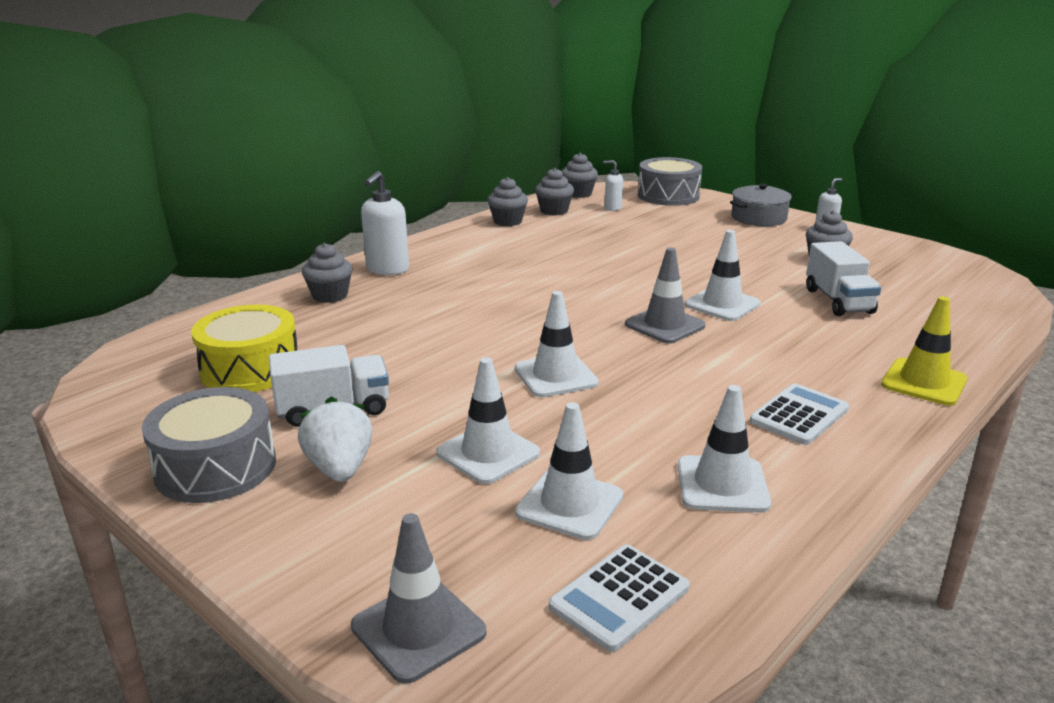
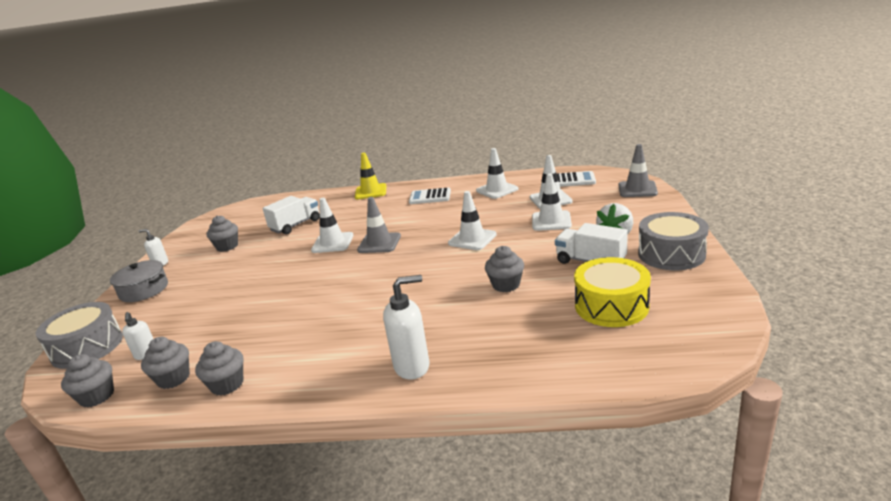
camera: 125 degrees left, 0 degrees up
grey cupcake [302,243,353,303] -> grey cupcake moved to [485,246,524,292]

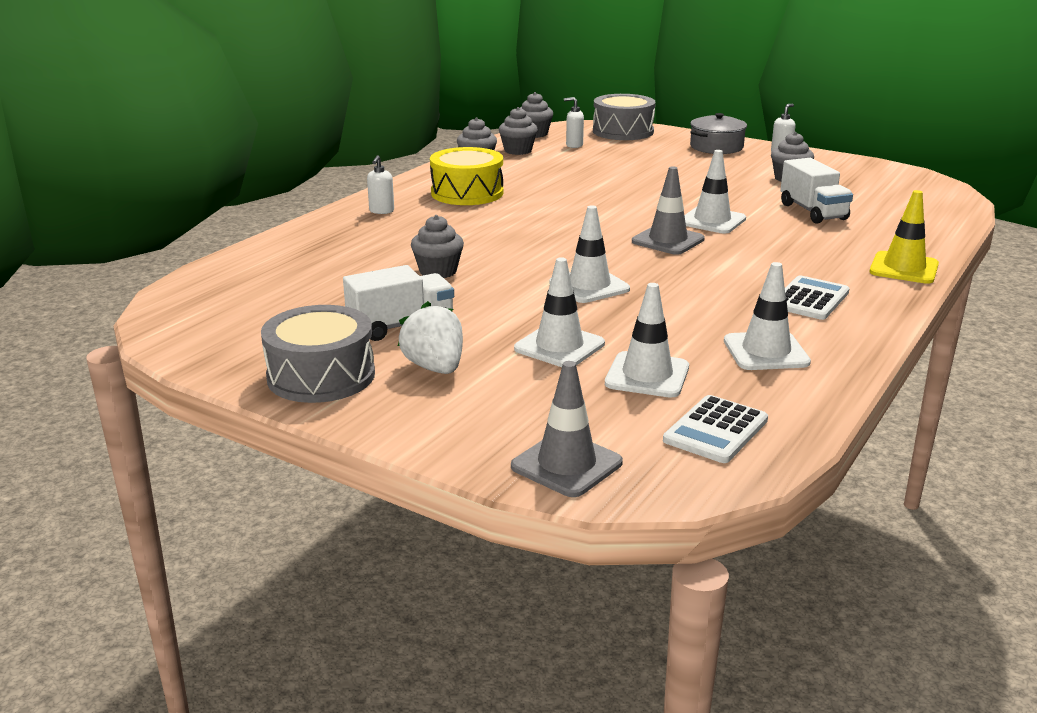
camera: 115 degrees right, 0 degrees up
white soap dispenser [383,275,429,380] -> white soap dispenser [367,155,394,214], size x0.58
yellow drum [574,257,651,327] -> yellow drum moved to [430,147,504,205]

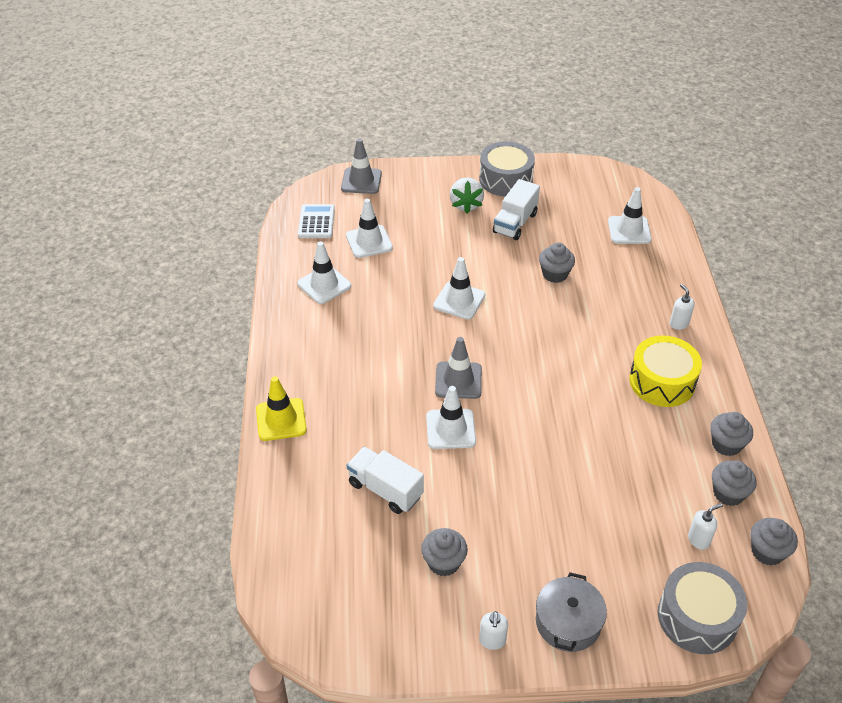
camera: 145 degrees right, 20 degrees up
white strawberry [398,301,463,374] -> white strawberry turned 60 degrees clockwise [450,177,484,214]
white traffic cone [514,257,605,367] -> white traffic cone moved to [608,187,652,244]
white calculator [785,275,850,320] -> none

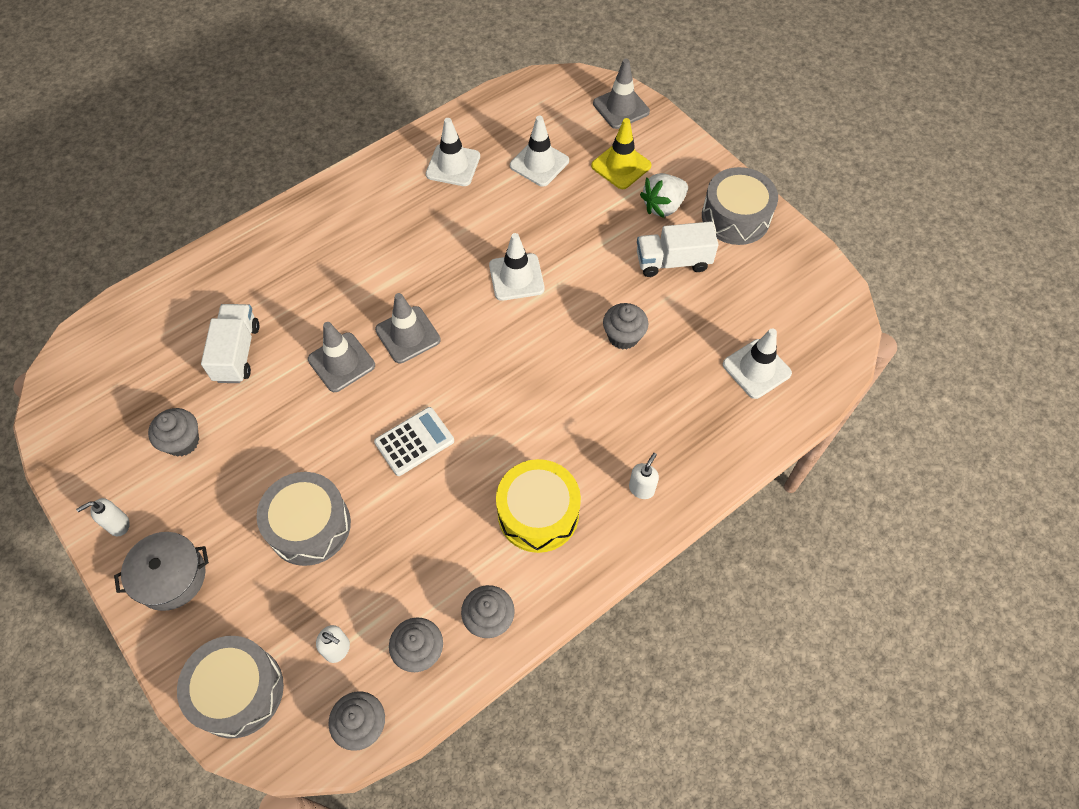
camera: 55 degrees right, 15 degrees up
yellow traffic cone [256,376,307,441] -> yellow traffic cone moved to [591,118,652,189]
white calculator [298,204,335,238] -> white calculator moved to [374,407,454,476]
white traffic cone [426,386,476,449] -> grey traffic cone [308,322,375,392]
none -> grey drum [256,472,351,566]

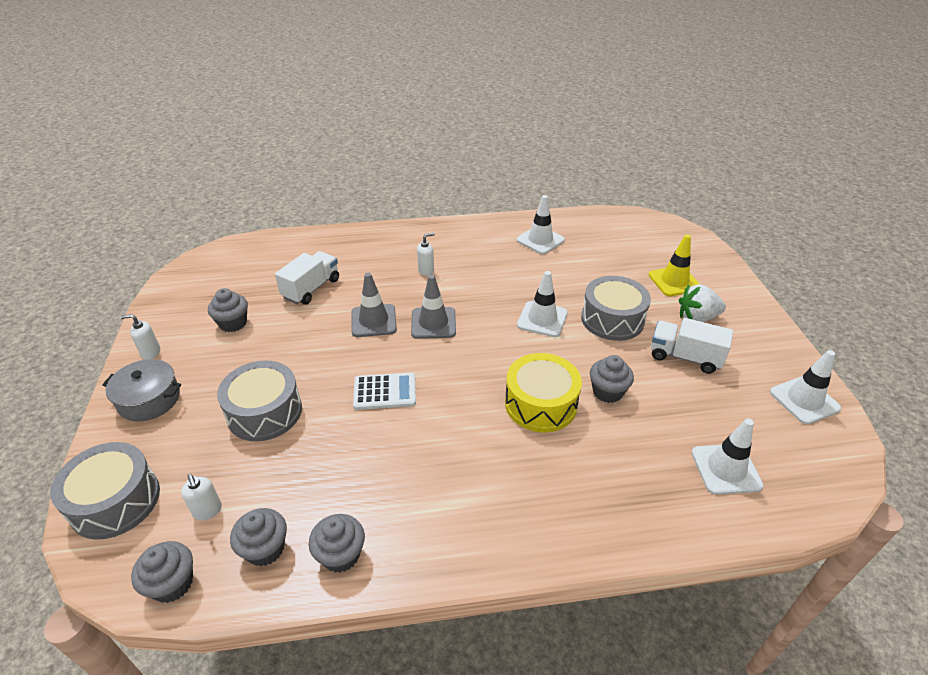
camera: 30 degrees right, 20 degrees down
yellow drum [496,459,581,553] -> yellow drum moved to [505,353,582,432]
white traffic cone [510,115,569,187] -> white traffic cone moved to [770,350,841,424]
grey traffic cone [593,59,650,129] -> none
white soap dispenser [629,453,659,499] -> white soap dispenser moved to [417,233,435,276]
grey drum [702,167,778,245] -> grey drum moved to [581,276,651,341]

